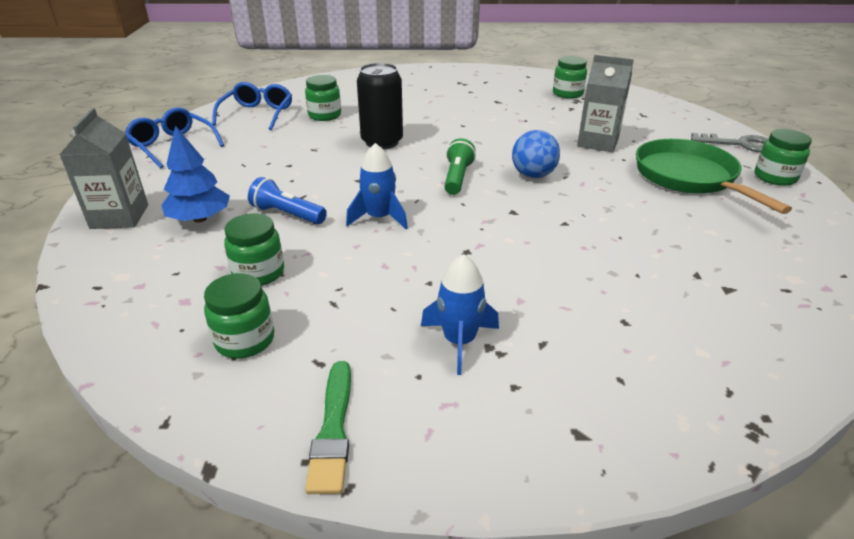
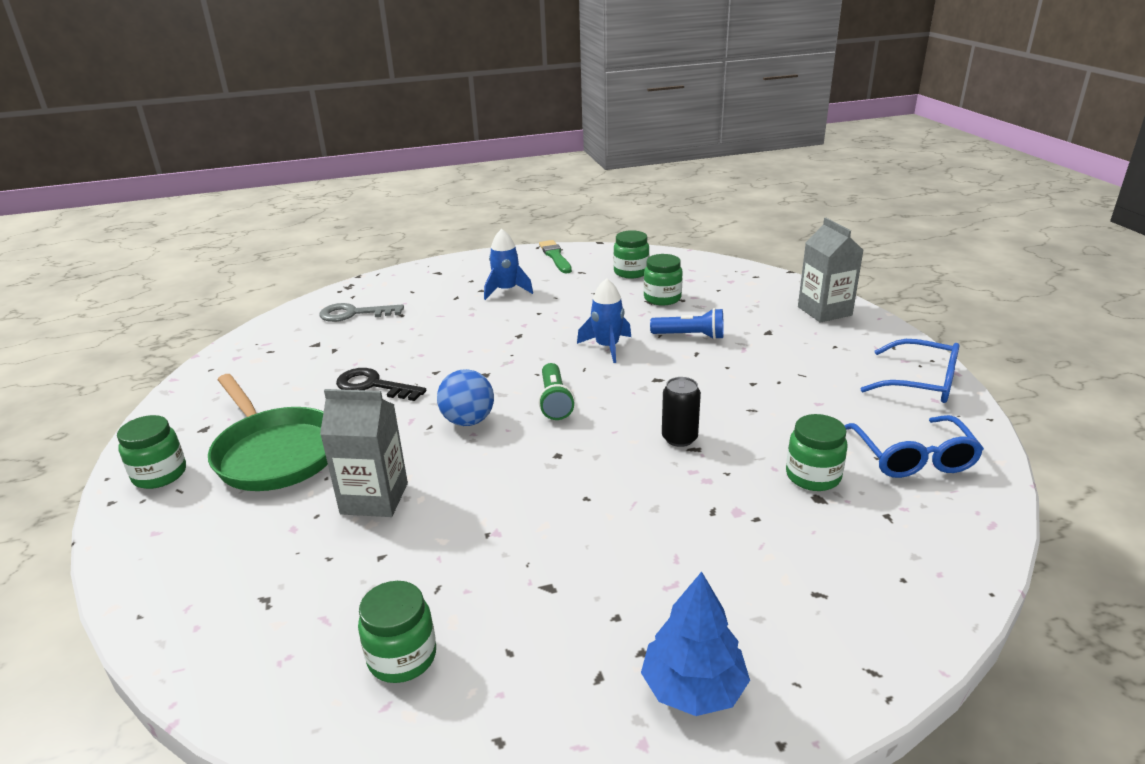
camera: 165 degrees right, 5 degrees down
blue tree [161,125,230,223] -> blue tree moved to [641,572,750,716]
black can [357,63,403,149] -> black can [662,377,701,447], size x0.62
grey key [691,133,769,152] -> grey key moved to [319,303,404,322]
none -> black key [336,368,426,401]

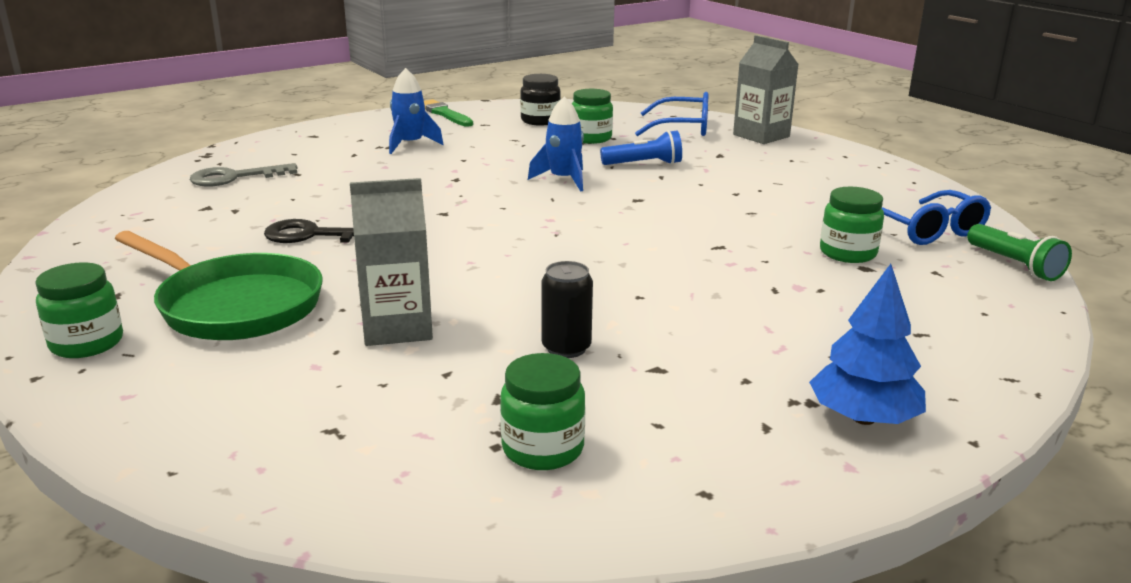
camera: 20 degrees left, 5 degrees down
blue ball [437,369,494,426] -> none
green flashlight [538,363,575,420] -> green flashlight moved to [967,224,1072,281]
green jar [613,230,649,278] -> black jar [520,74,561,126]
black can [662,377,701,447] -> black can moved to [541,261,593,358]
blue glasses [860,339,959,403] -> blue glasses moved to [635,92,709,136]

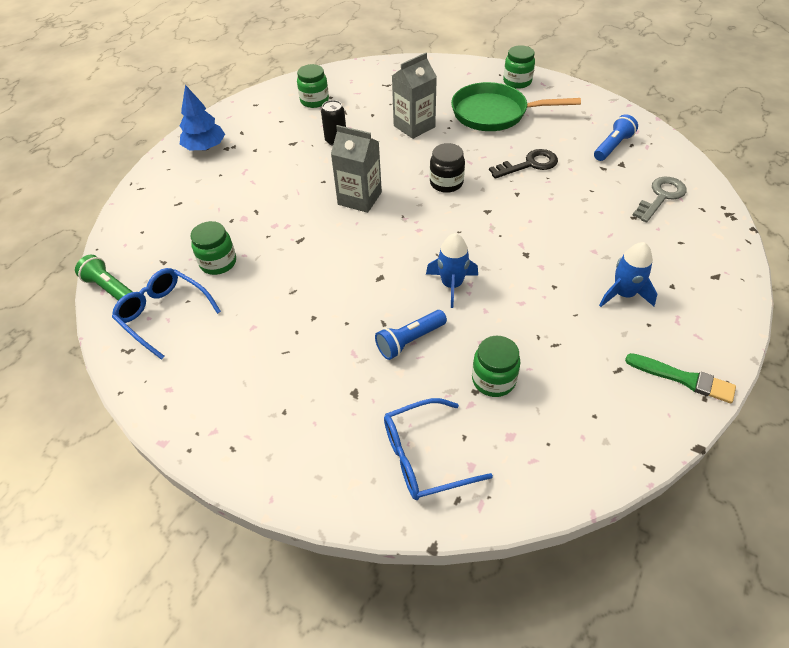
camera: 155 degrees right, 25 degrees up
black jar [520,74,561,126] -> black jar moved to [430,143,465,193]
grey carton [733,35,799,144] -> grey carton moved to [331,125,382,213]
none -> blue flashlight [594,114,638,161]

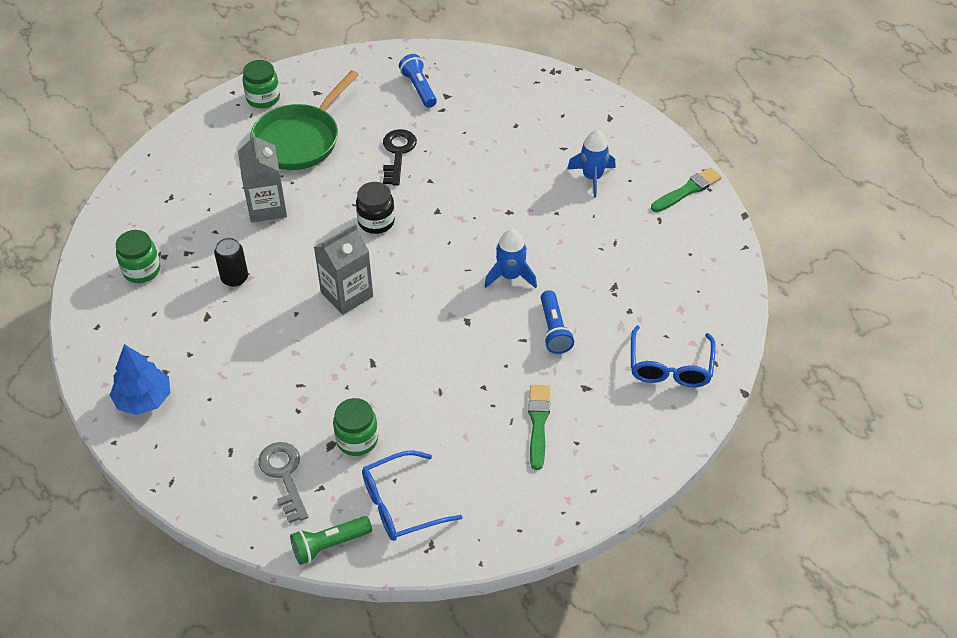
camera: 65 degrees left, 0 degrees up
green jar [472,336,521,397] -> none
grey key [633,176,687,222] -> grey key moved to [258,442,308,523]
none -> green brush [528,385,550,470]

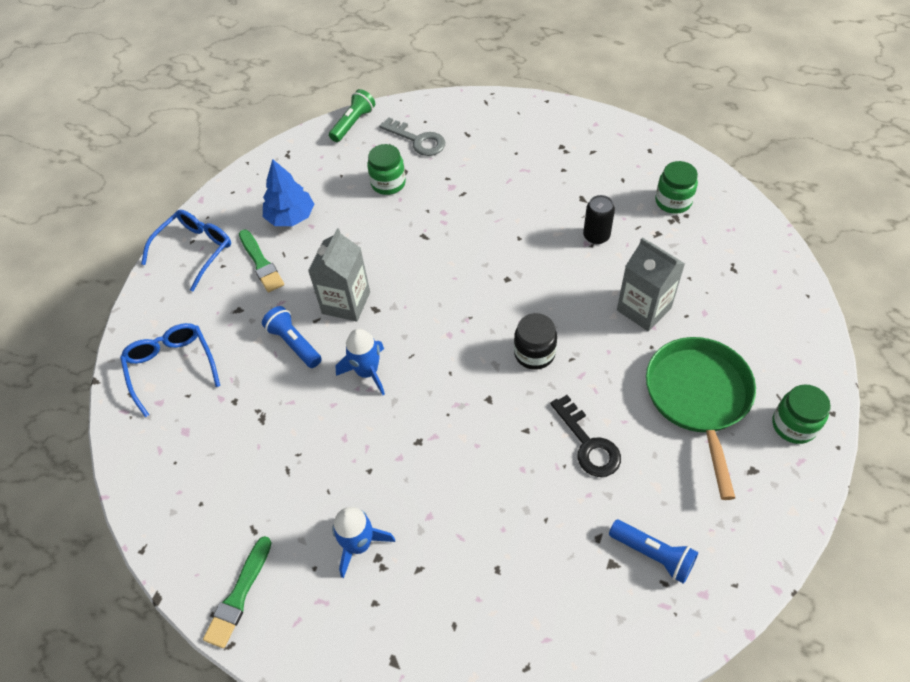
camera: 150 degrees right, 5 degrees up
blue tree [110,344,170,415] -> blue tree moved to [263,159,314,226]
grey carton [314,224,373,315] -> grey carton moved to [308,228,370,322]
blue glasses [362,450,463,541] -> blue glasses moved to [141,210,231,291]

